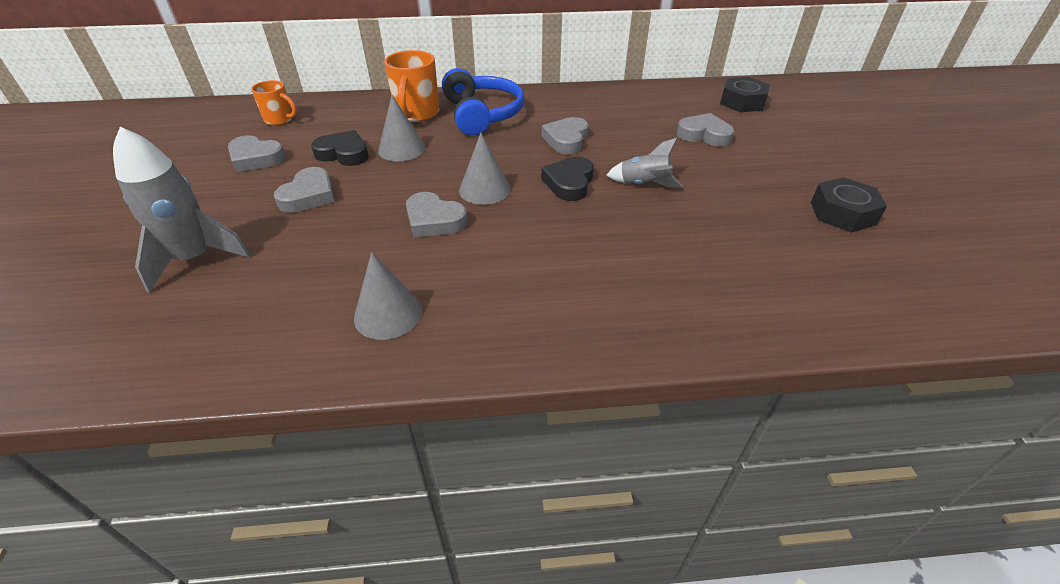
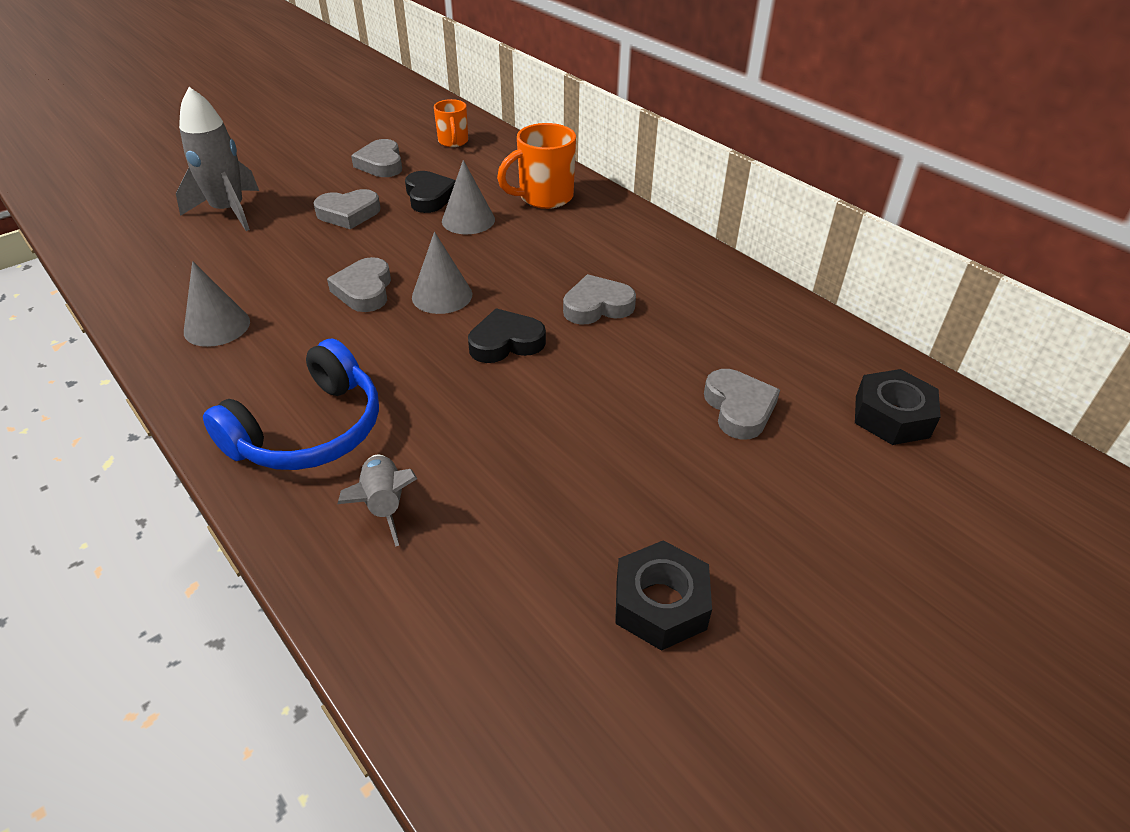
camera: 55 degrees right, 0 degrees up
blue headphones [442,68,525,135] -> blue headphones moved to [203,339,379,470]
grey rocket [606,138,683,187] -> grey rocket moved to [337,455,417,547]

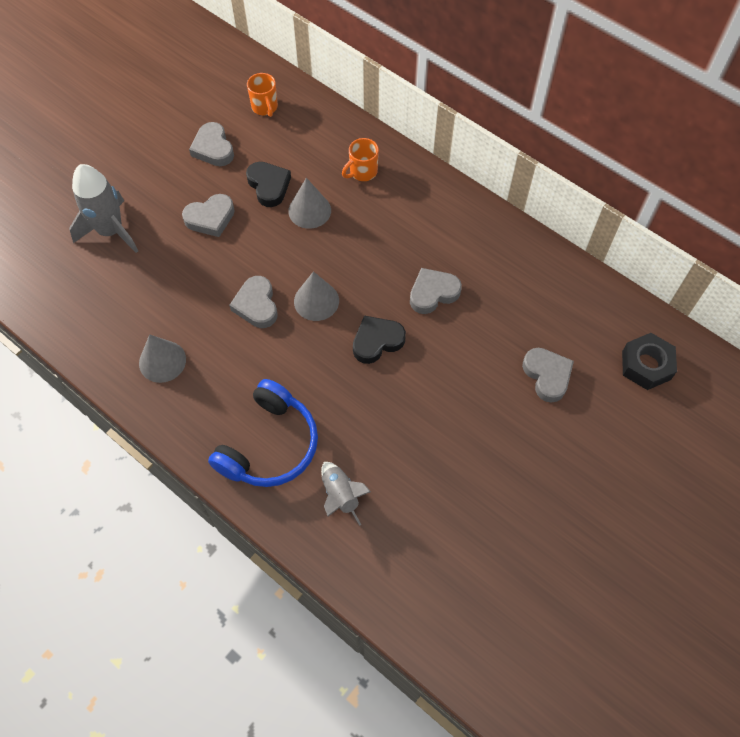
camera: 10 degrees left, 20 degrees up
orange mug [497,123,576,209] -> orange mug [342,138,379,181], size x0.63
black nut [615,540,712,651] -> none

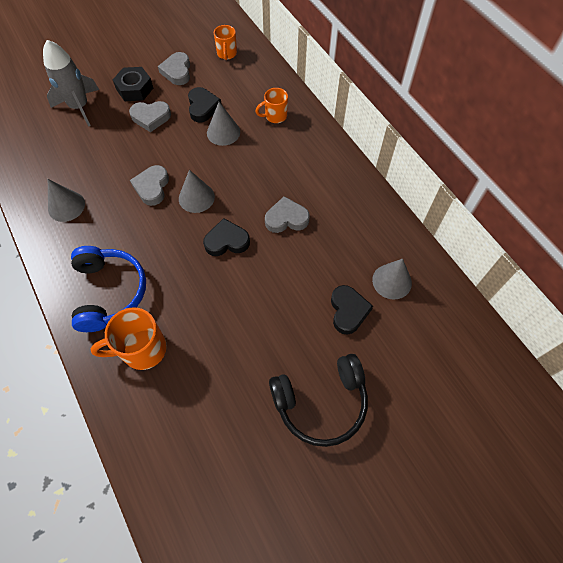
camera: 20 degrees right, 0 degrees up
blue headphones [208,379,318,487] -> blue headphones turned 60 degrees counterclockwise [71,246,146,332]
grey rocket [321,462,371,526] -> orange mug [91,307,167,370]
grey heart [522,348,574,403] -> black heart [331,285,373,335]
black nut [622,333,677,390] -> black nut moved to [113,67,153,101]
none -> black headphones [269,354,368,447]
none -> grey cone [372,259,412,300]

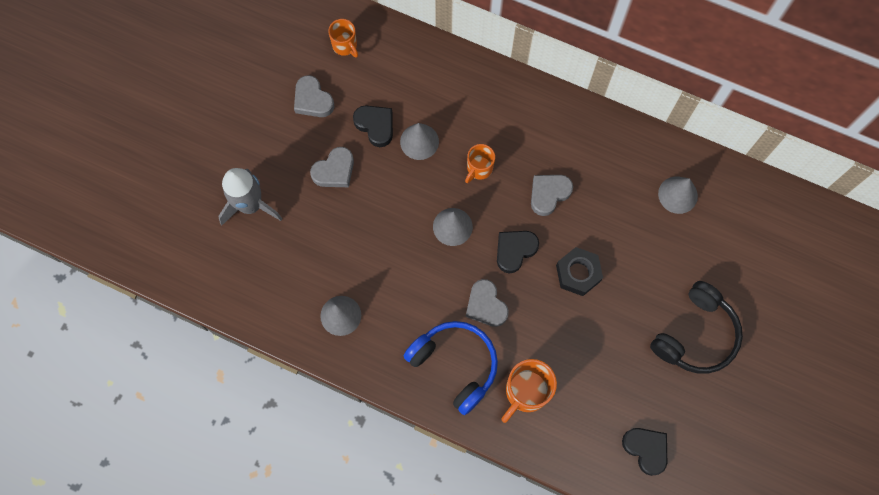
camera: 35 degrees left, 10 degrees up
black nut [113,67,153,101] -> black nut moved to [556,247,603,296]
grey heart [130,165,169,206] -> grey heart moved to [466,279,509,327]
orange mug [255,88,288,123] -> orange mug moved to [465,144,495,183]
black heart [331,285,373,335] -> black heart moved to [622,428,667,476]

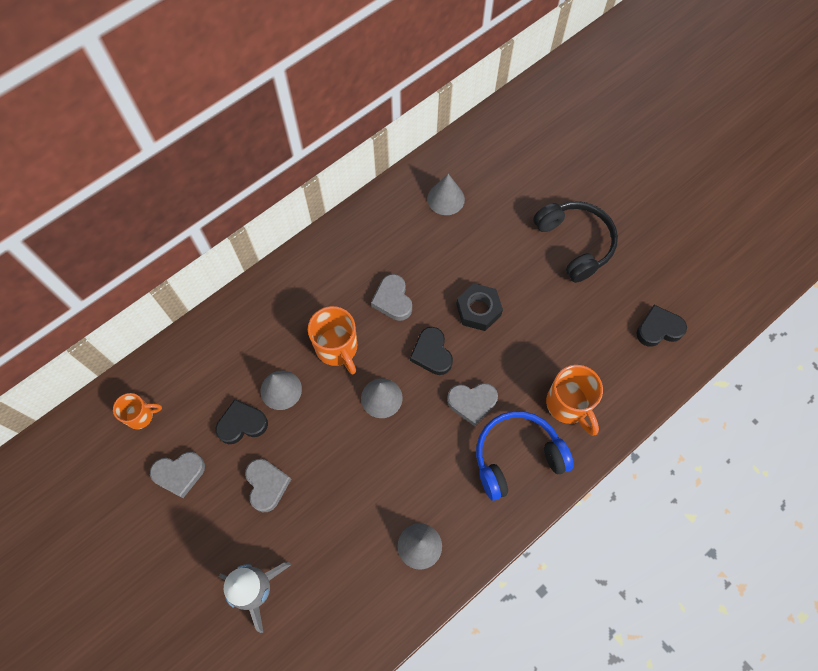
camera: 65 degrees left, 5 degrees down
orange mug [465,144,495,183] -> orange mug [308,306,357,374], size x1.60

